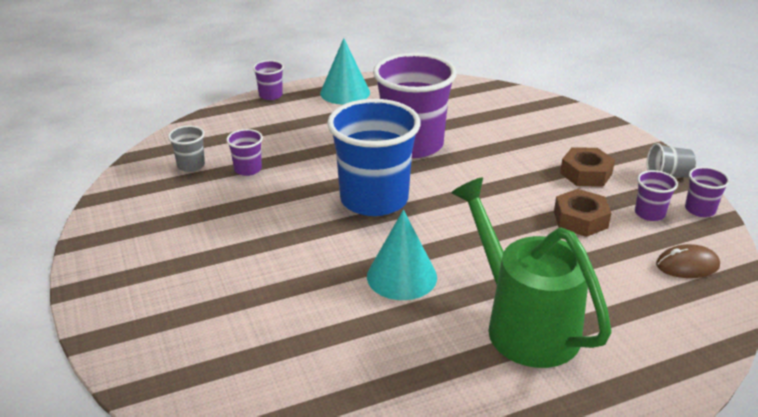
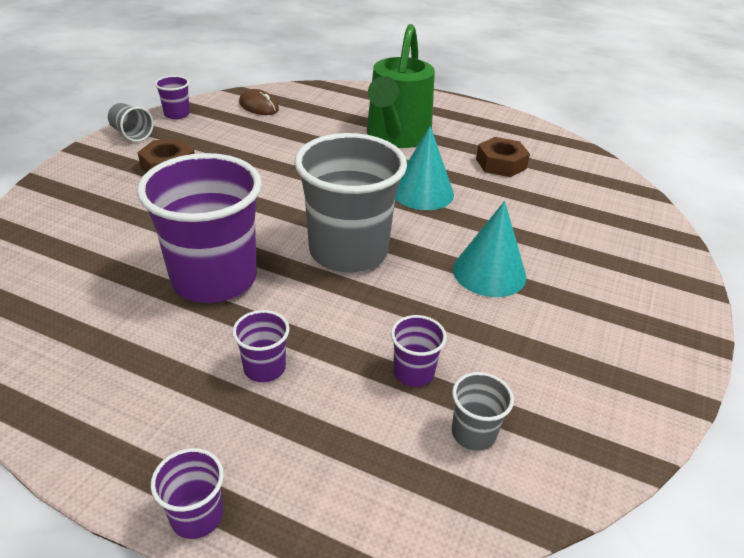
camera: 135 degrees left, 5 degrees up
turquoise cone [320,38,370,105] -> turquoise cone moved to [453,201,526,297]
blue cup [327,99,421,216] -> grey cup [294,133,407,272]
brown nut [554,189,611,237] -> brown nut moved to [476,137,530,177]
purple cup [635,170,678,221] -> purple cup moved to [232,310,290,382]

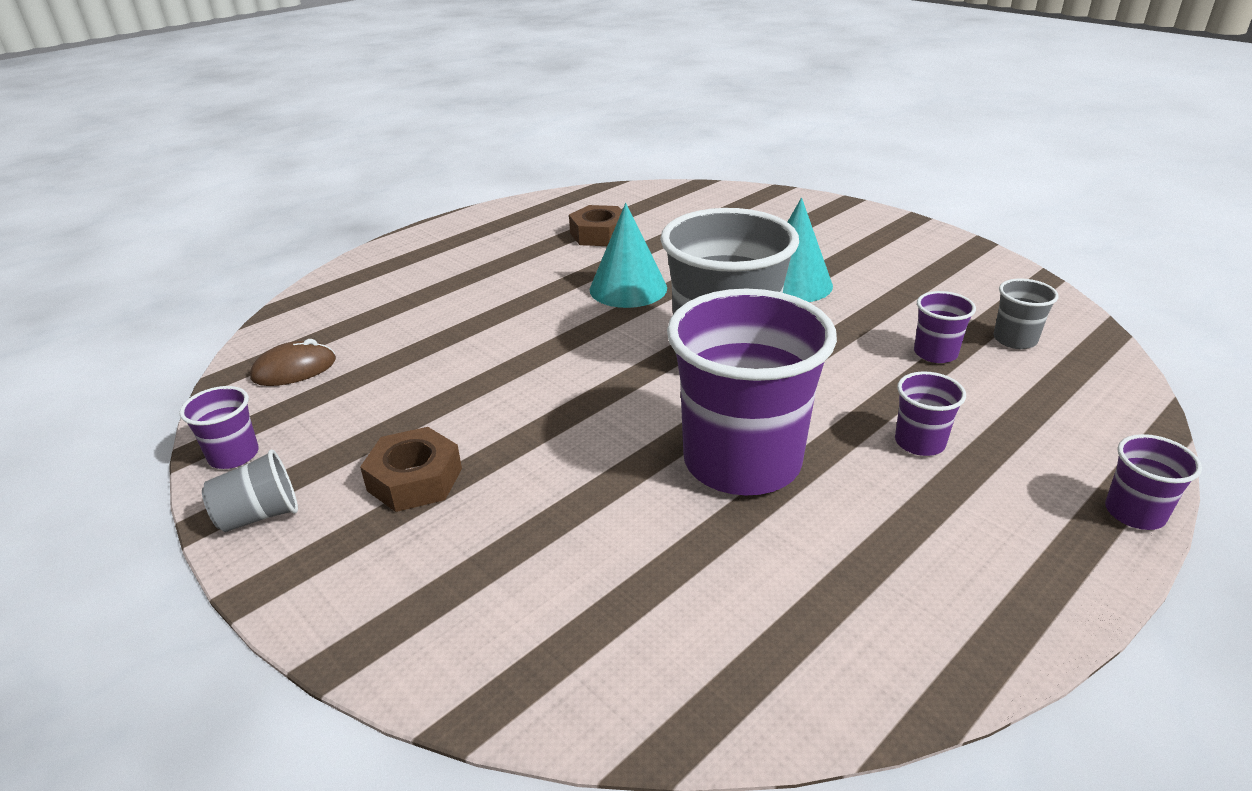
camera: 65 degrees left, 5 degrees down
green watering can [367,24,435,148] -> none

